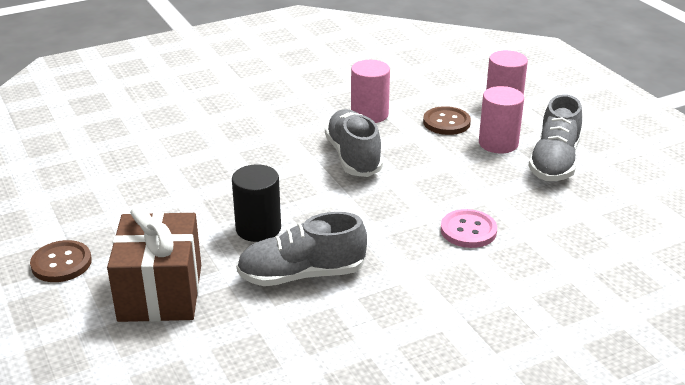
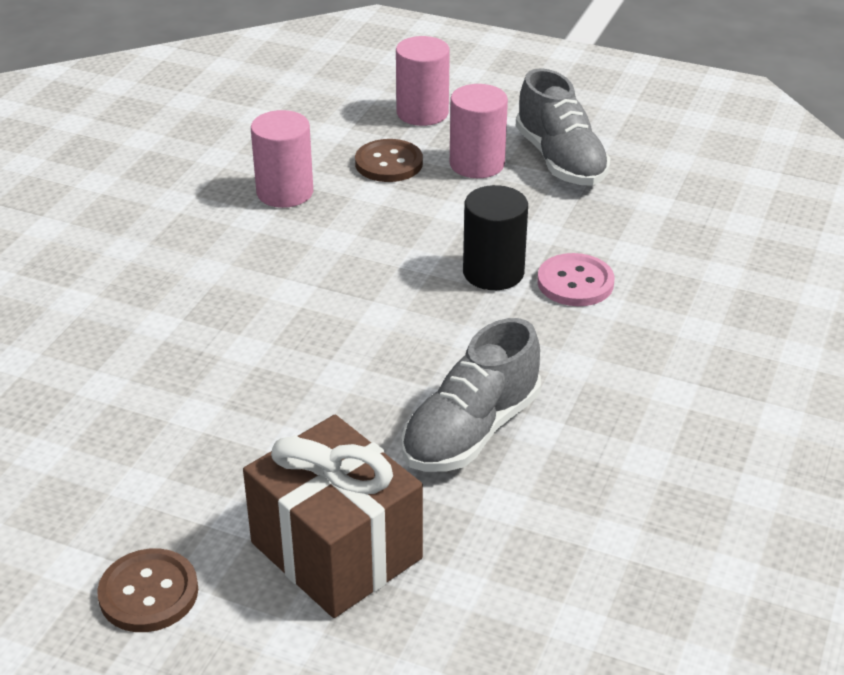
camera: 40 degrees left, 5 degrees up
black cylinder [232,164,281,242] -> black cylinder moved to [463,185,528,290]
grey shoe [325,109,383,177] -> none

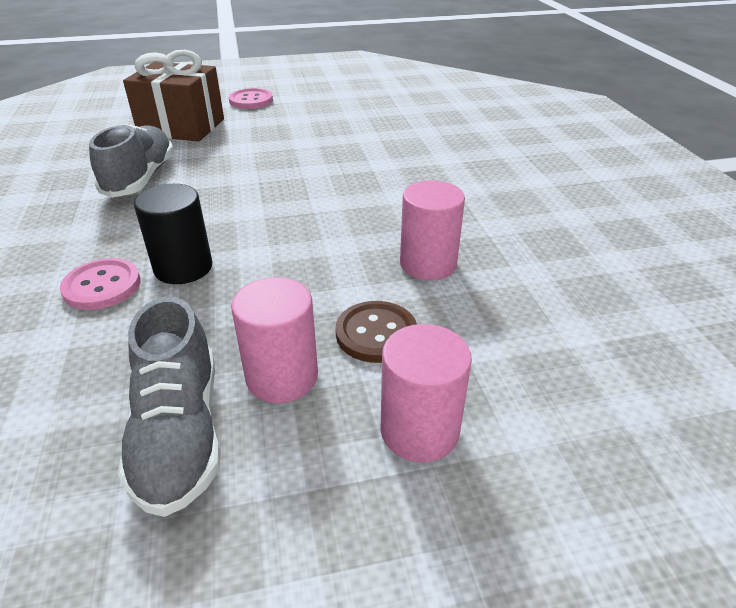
camera: 145 degrees right, 0 degrees up
brown button [97,549,198,632] -> pink button [229,88,273,109]
grey shoe [516,68,611,186] -> grey shoe turned 135 degrees counterclockwise [118,297,221,517]

